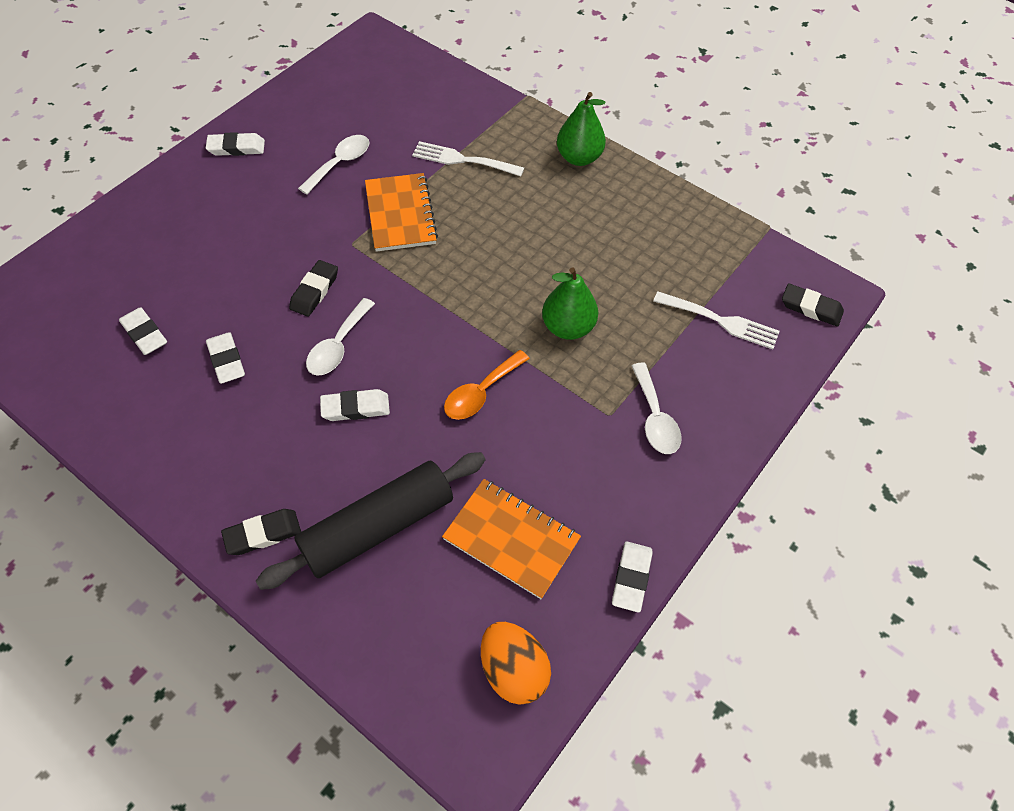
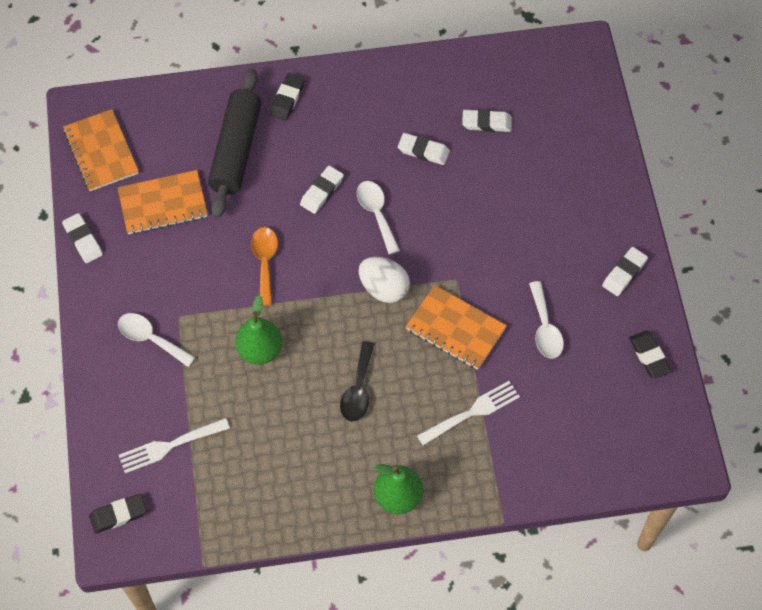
camera: 135 degrees right, 5 degrees up
black eraser [289,260,338,317] -> black eraser moved to [629,331,672,379]
orange egg [481,622,551,705] -> orange notebook [63,109,139,191]
none -> black spoon [340,341,374,421]
none -> white egg [359,257,410,303]

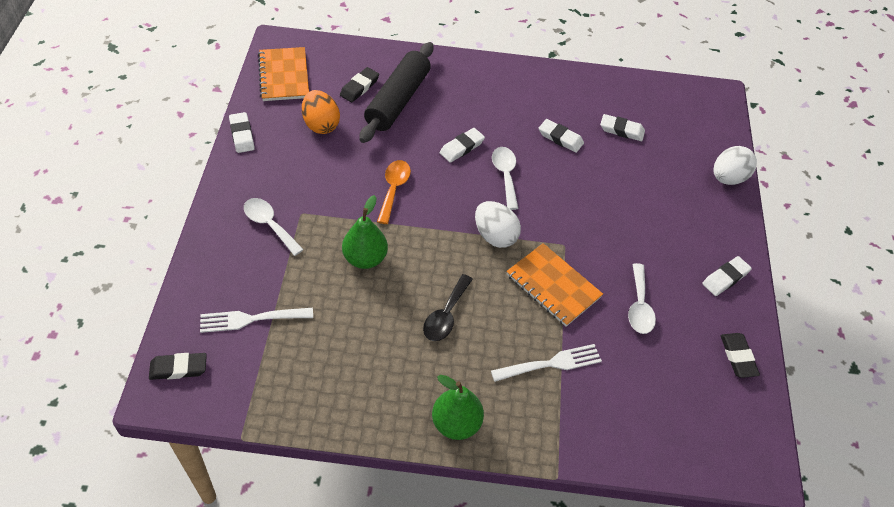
camera: 10 degrees right, 10 degrees down
orange notebook [118,170,208,234] -> orange egg [302,90,340,134]
black eraser [270,73,305,121] -> black eraser moved to [340,67,379,102]
none -> white egg [713,146,757,185]

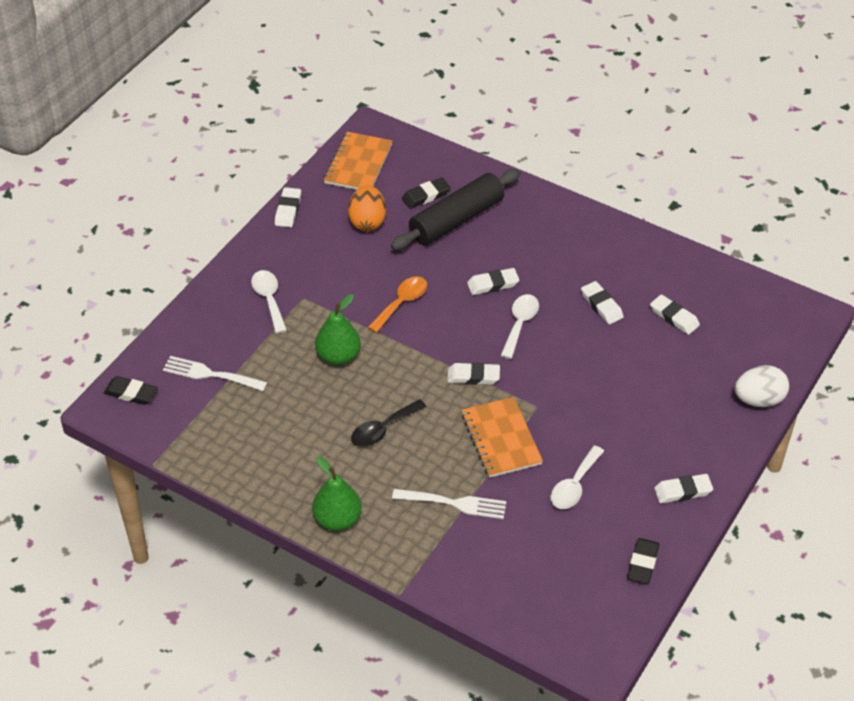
camera: 30 degrees right, 5 degrees down
white egg [475,201,521,248] -> white eraser [447,362,500,385]

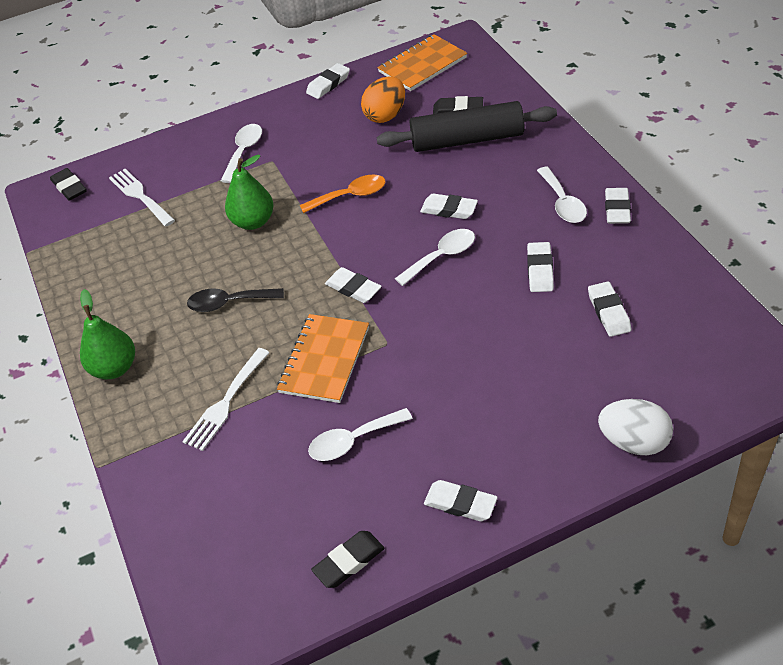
camera: 40 degrees right, 0 degrees up
white fork [392,489,506,519] -> white fork turned 75 degrees clockwise [182,348,270,451]
none -> white spoon [537,167,587,223]
none -> white eraser [605,188,631,224]

